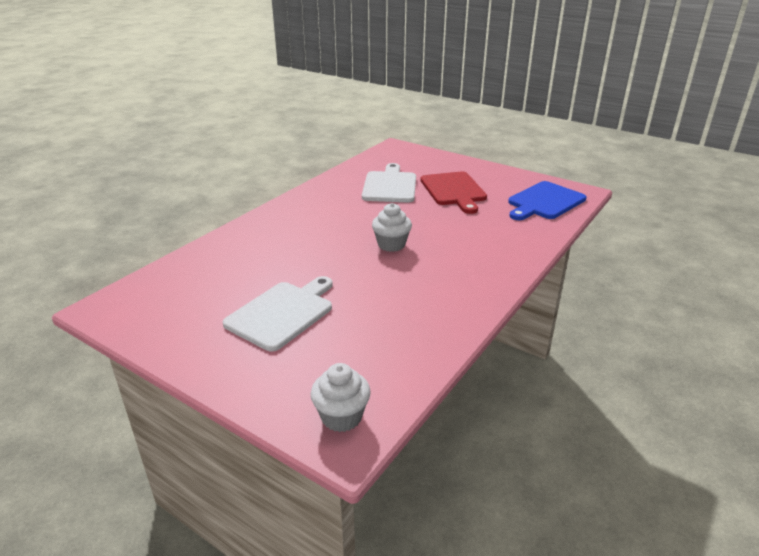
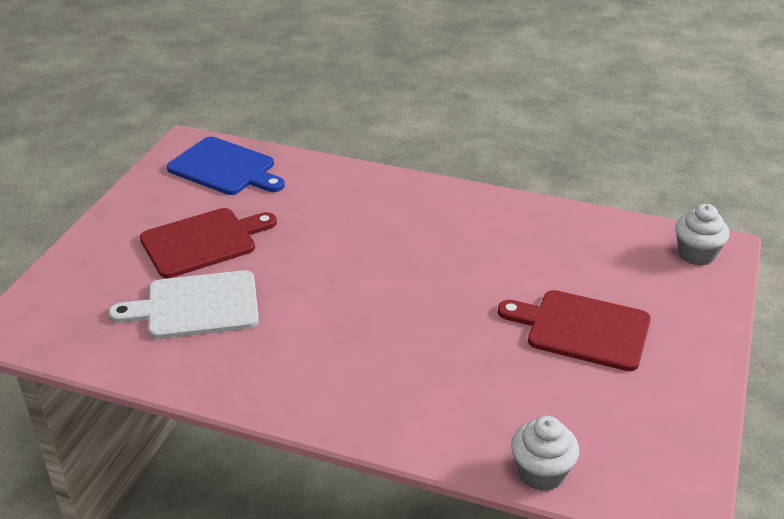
camera: 105 degrees left, 5 degrees up
white cutting board [223,276,333,352] -> red cutting board [498,290,651,371]
white cupcake [372,203,412,252] -> white cupcake moved to [511,416,579,491]

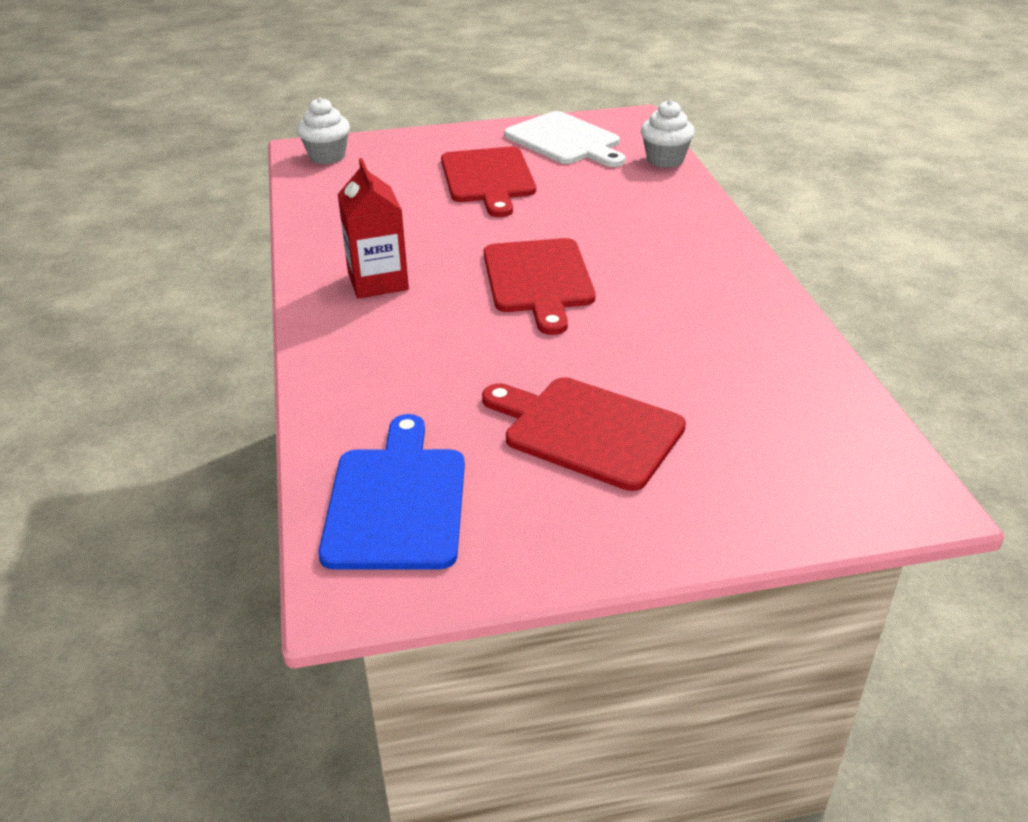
camera: 120 degrees left, 0 degrees up
white cutting board [109,270,259,339] -> white cutting board moved to [504,111,626,167]
none -> red carton [337,158,409,298]
none -> red cutting board [484,238,595,335]

